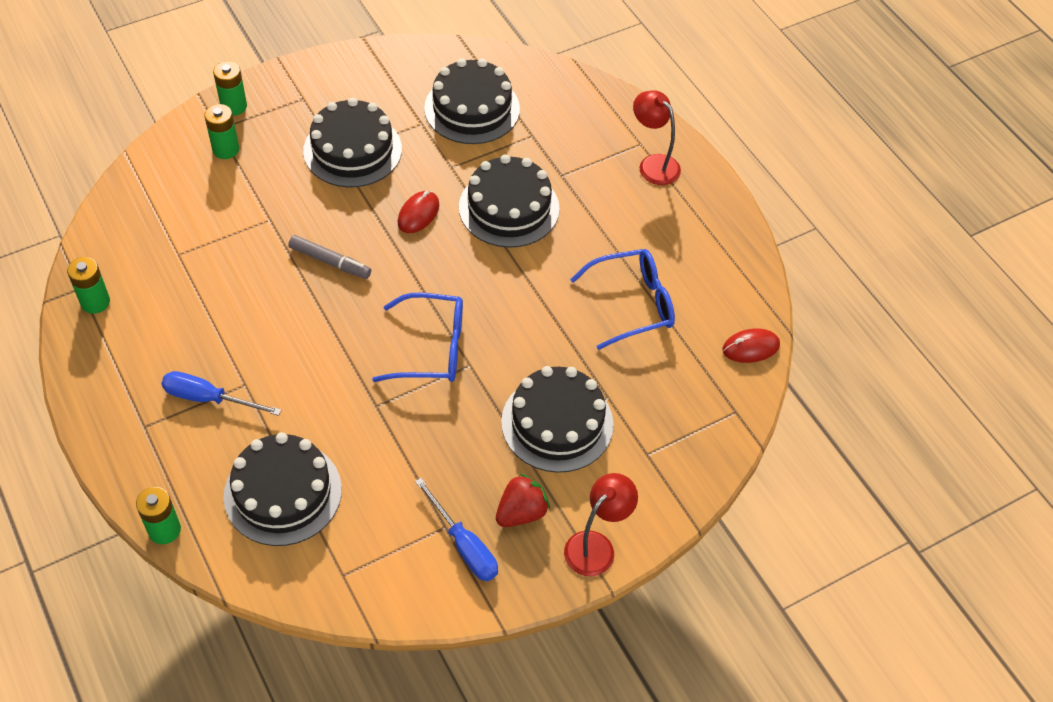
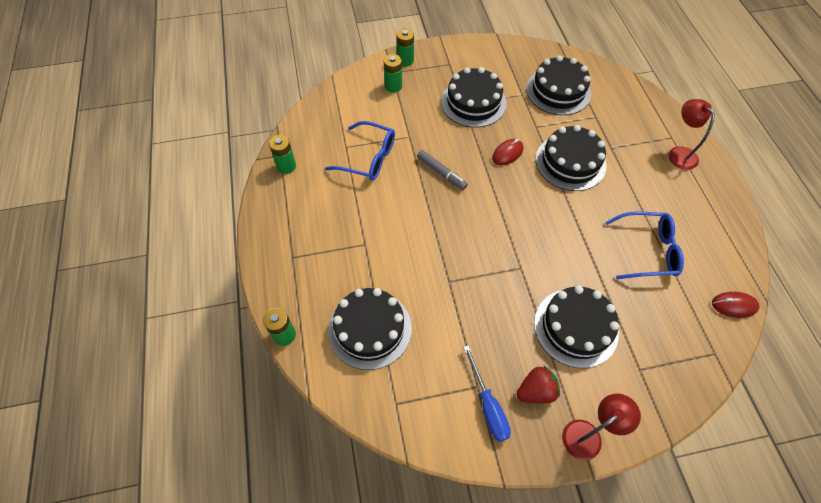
camera: 20 degrees right, 5 degrees up
blue screwdriver [161,371,281,416] -> none
blue glasses [372,293,463,382] -> blue glasses moved to [325,121,395,181]

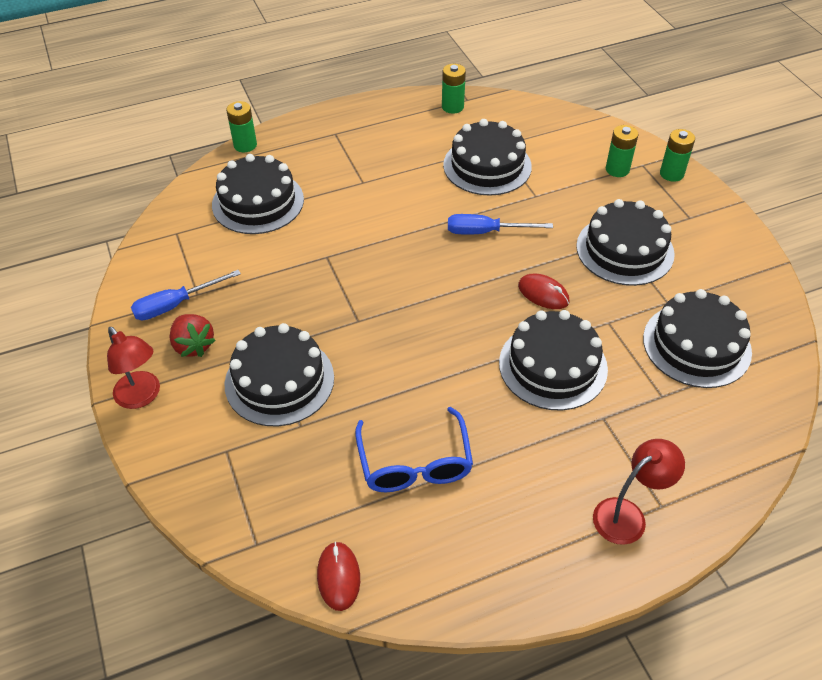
camera: 80 degrees right, 10 degrees down
blue glasses [325,121,395,181] -> black cake [443,119,532,196]
grey marker [417,150,468,190] -> blue screwdriver [448,214,553,234]

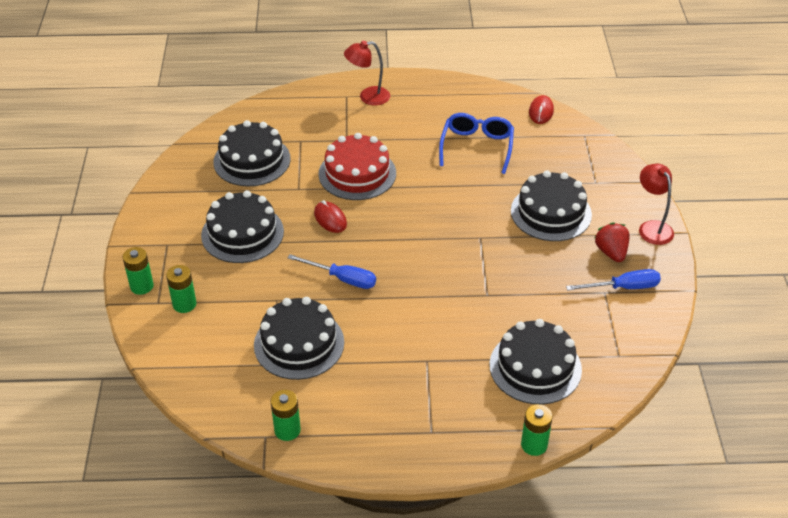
camera: 160 degrees left, 5 degrees down
black cake [499,310,608,410] -> red cake [319,133,396,200]

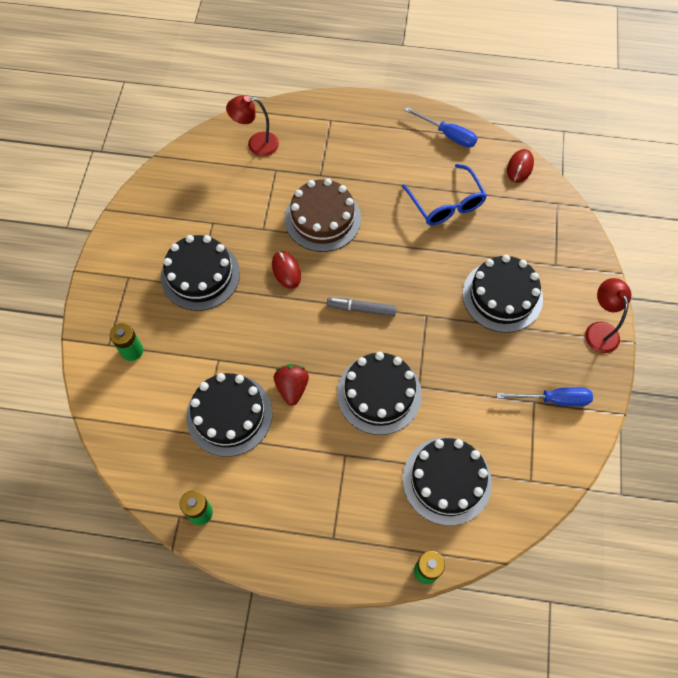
camera: 10 degrees right, 20 degrees up
green battery [123,247,154,295] -> none
black cake [213,120,291,186] -> black cake moved to [337,352,422,435]
blue screwdriver [288,254,376,289] -> blue screwdriver moved to [405,107,478,148]
red cake [319,133,396,200] -> brown cake [285,178,361,252]
red lamp [344,41,390,106] -> red lamp moved to [226,96,279,157]
blue glasses [439,113,514,174] -> blue glasses turned 135 degrees clockwise [402,164,487,225]
red strawberry [595,222,630,262] -> red strawberry moved to [274,364,309,406]
none -> grey marker [327,297,397,317]

